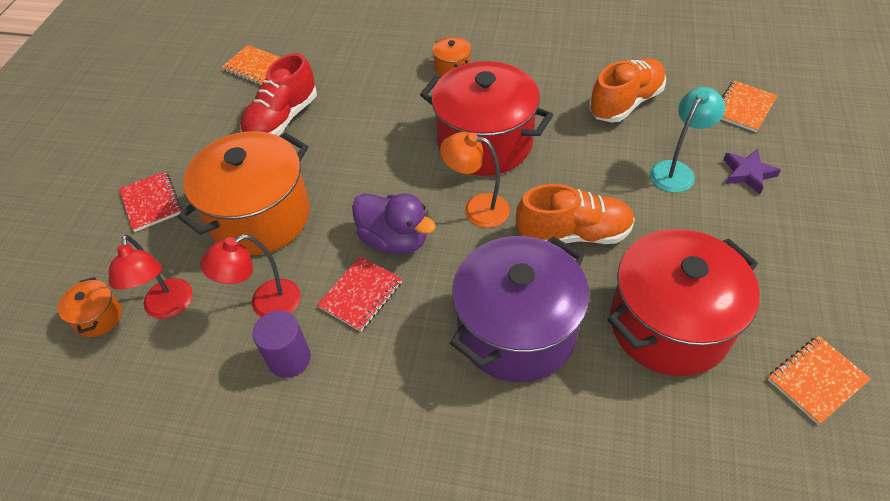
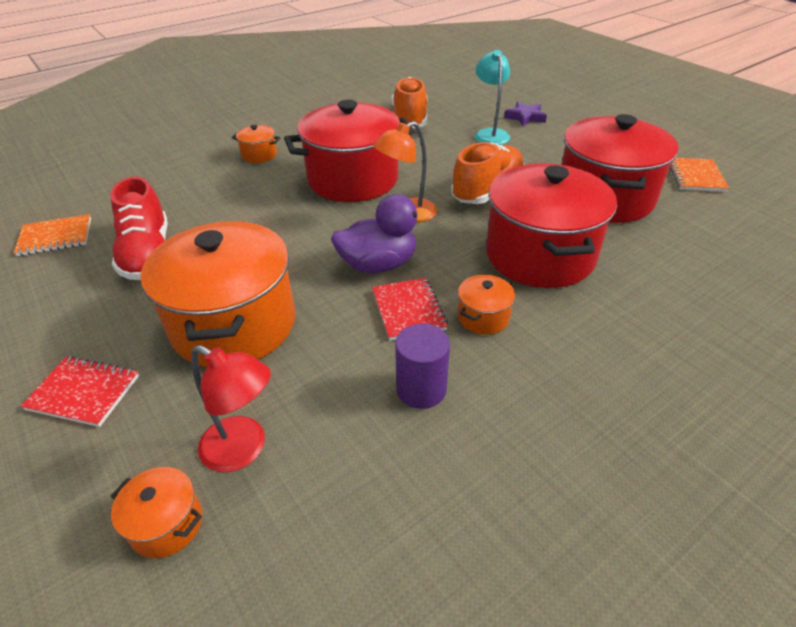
camera: 50 degrees left, 10 degrees down
red lamp [200,234,300,317] -> none
purple pot [450,236,590,382] -> red pot [486,163,617,288]
orange notebook [721,81,778,132] -> none
none -> orange pot [458,275,515,335]

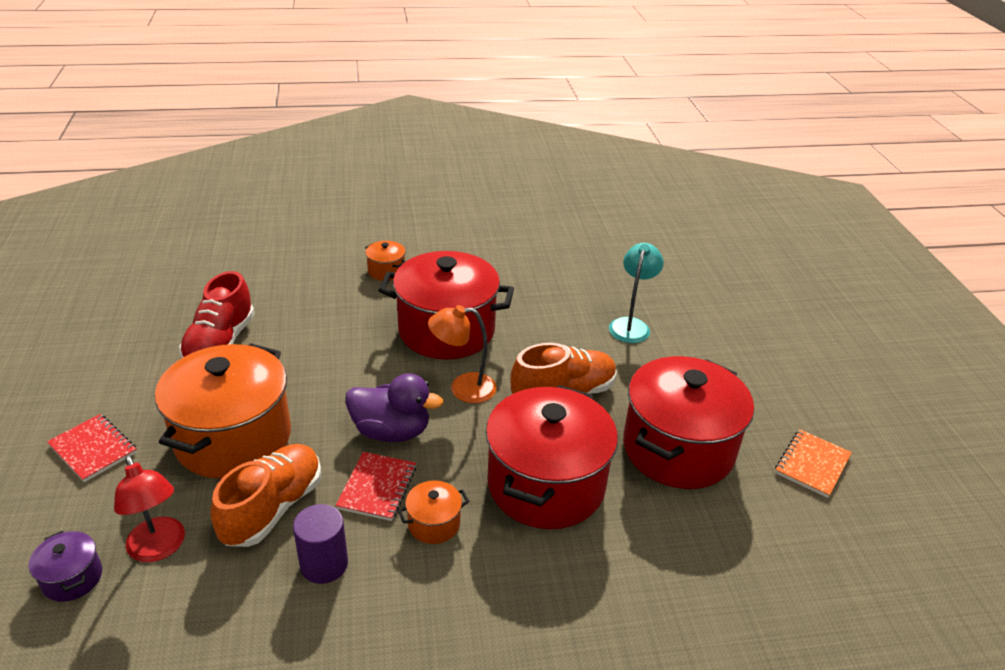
camera: 25 degrees right, 5 degrees down
orange notebook [14,214,91,256] -> none
orange pot [111,467,202,558] -> purple pot [29,530,102,602]
orange shoe [392,77,427,129] -> orange shoe moved to [210,444,321,547]
purple star [504,101,547,126] -> none

